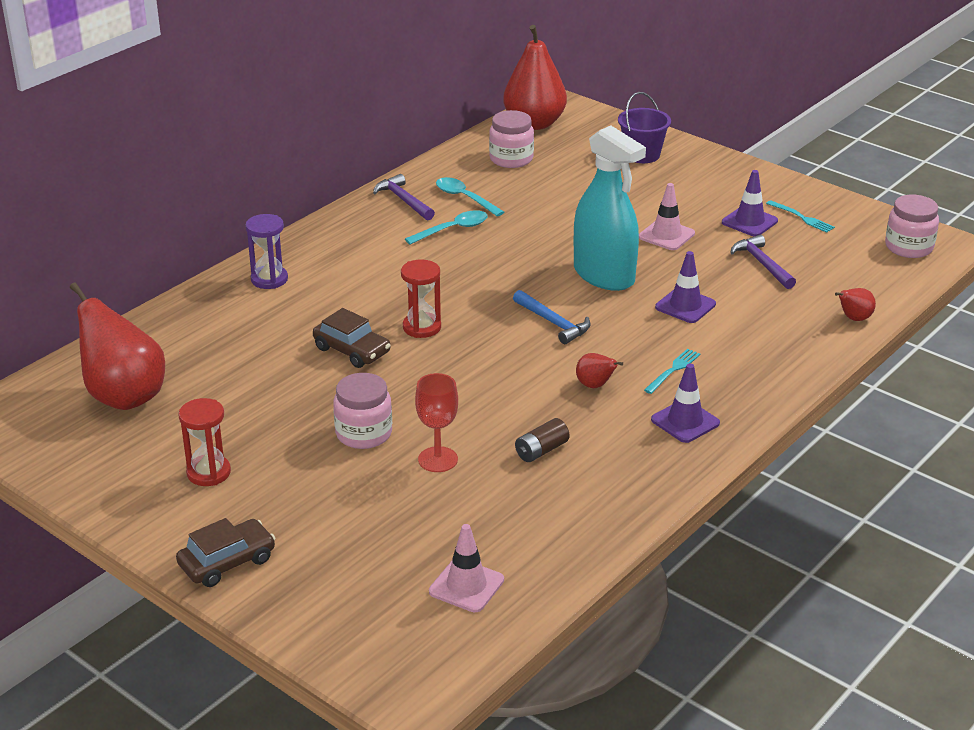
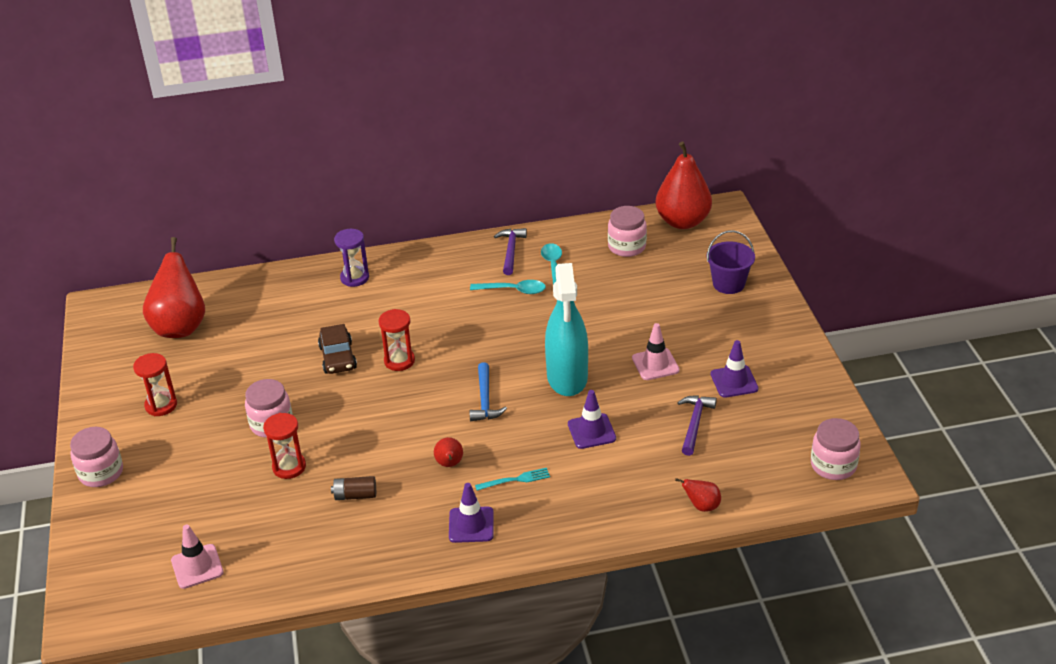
camera: 40 degrees right, 5 degrees up
brown car [176,518,275,587] -> pink jar [70,427,123,487]
red goblet [415,373,458,472] -> red hourglass [263,413,306,479]
turquoise fork [766,200,835,233] -> none

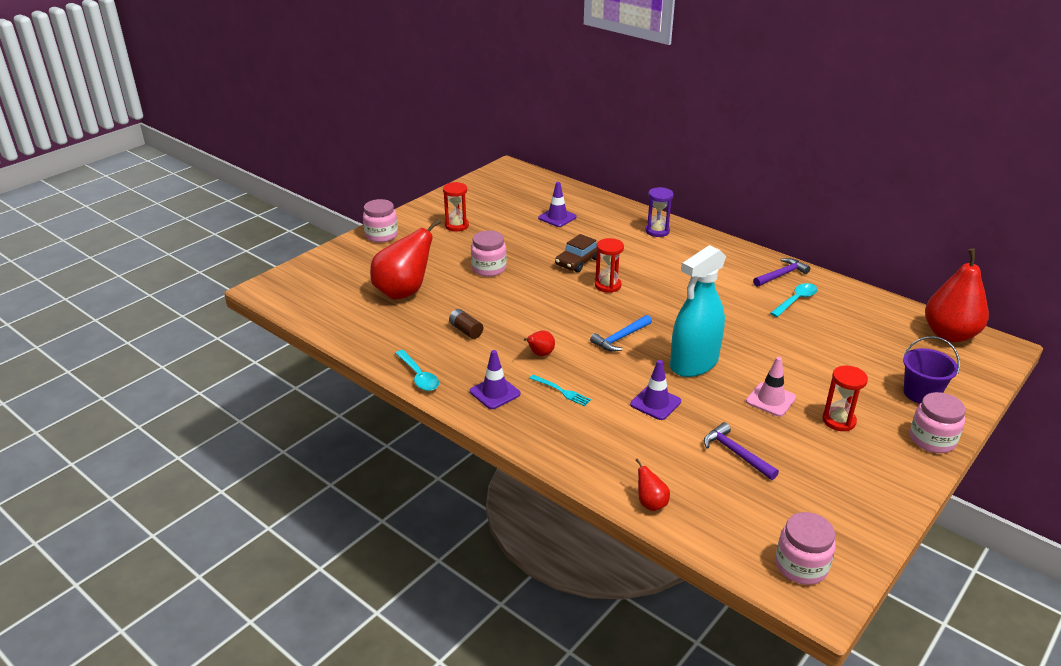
camera: 50 degrees right, 5 degrees down
red pear [143,237,205,338] -> red pear moved to [370,219,441,300]
pink traffic cone [171,525,224,589] -> none
red hourglass [263,413,306,479] -> red hourglass moved to [822,366,868,431]
turquoise spoon [470,280,546,294] -> turquoise spoon moved to [395,350,439,391]
pink jar [608,206,647,257] -> pink jar moved to [910,392,966,453]
purple hammer [677,395,717,456] -> purple hammer turned 105 degrees counterclockwise [704,422,779,480]
purple traffic cone [711,340,759,398] -> purple traffic cone moved to [538,182,577,227]

